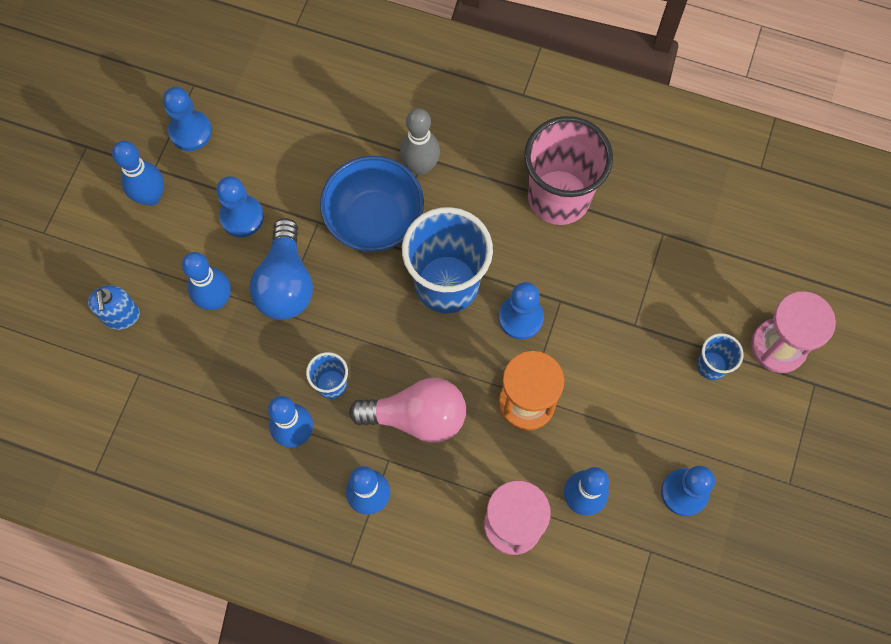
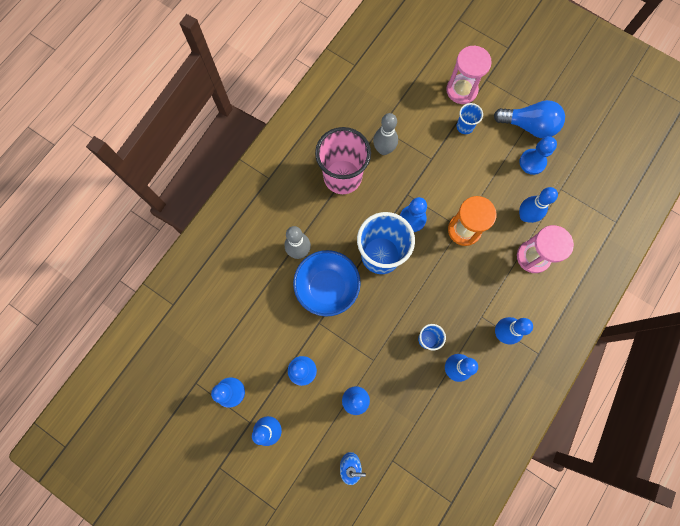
camera: 75 degrees left, 5 degrees up
blue light bulb [250,218,313,320] -> blue light bulb moved to [494,100,565,138]
pink light bulb [349,378,466,443] -> none
none -> grey bowling pin [373,113,398,155]

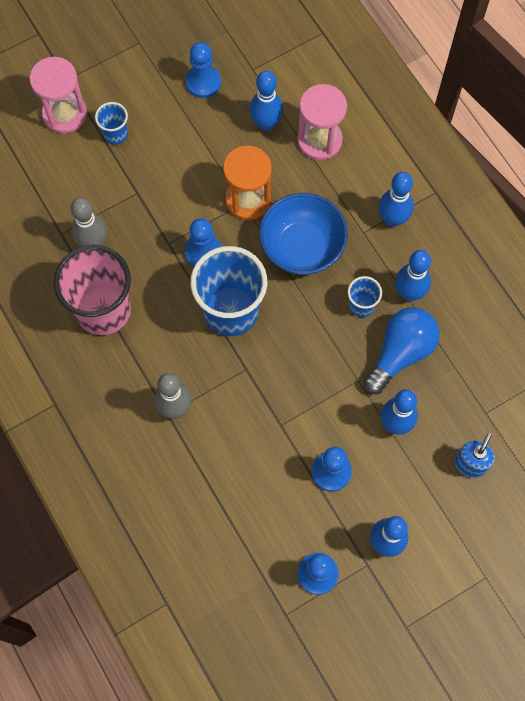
camera: 65 degrees left, 5 degrees down
blue bowl [293,250,361,317] -> blue bowl moved to [259,193,348,275]
blue light bulb [494,100,565,138] -> blue light bulb moved to [363,307,440,394]

